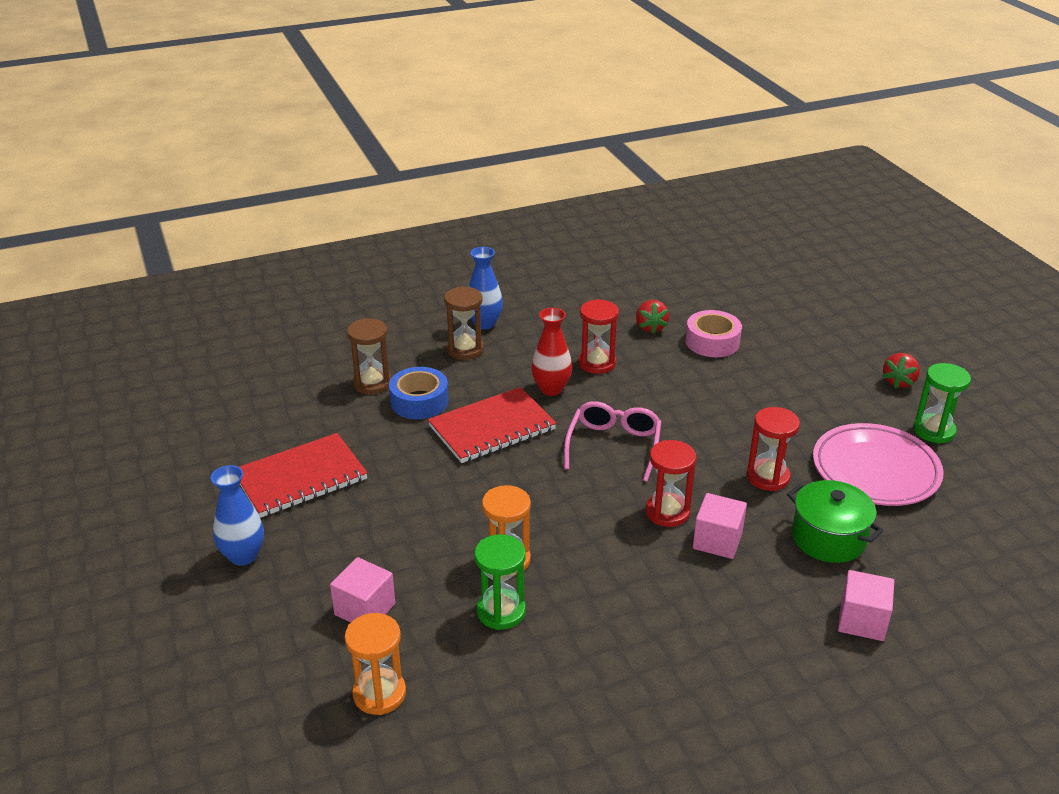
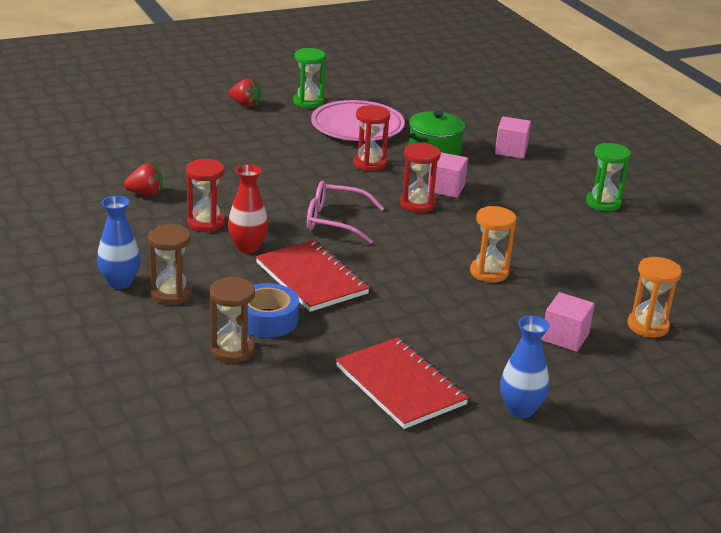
camera: 95 degrees left, 5 degrees down
green hourglass [474,534,526,630] -> green hourglass moved to [586,143,631,211]
pink tape [685,310,742,357] -> none

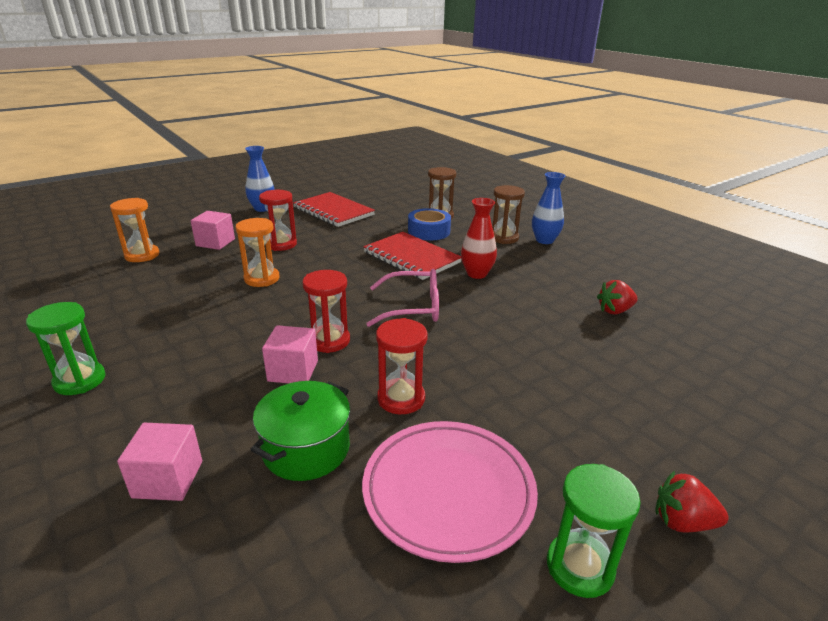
camera: 170 degrees right, 0 degrees up
red hourglass [186,159,225,232] -> red hourglass moved to [259,190,297,251]

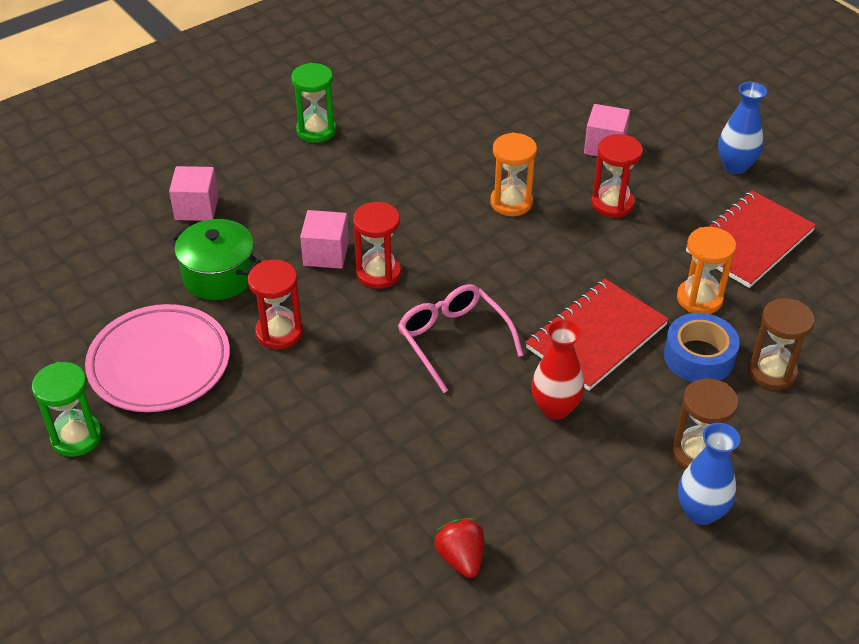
camera: 90 degrees right, 15 degrees up
orange hourglass [110,198,159,262] -> orange hourglass moved to [677,227,736,314]
pink glasses [366,269,439,327] -> pink glasses turned 150 degrees clockwise [398,284,523,393]
red strawberry [655,471,729,532] -> none

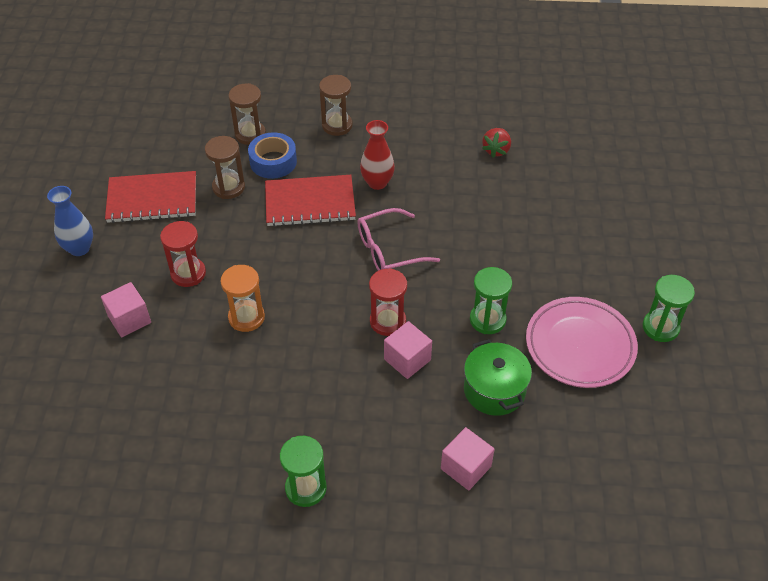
camera: 140 degrees left, 5 degrees up
red hourglass [248,260,303,349] -> green hourglass [470,267,512,334]
pink glasses [398,284,523,393] -> pink glasses turned 60 degrees clockwise [357,208,440,271]
orange hourglass [677,227,736,314] -> brown hourglass [205,136,245,199]
blue vase [678,423,740,525] -> none

